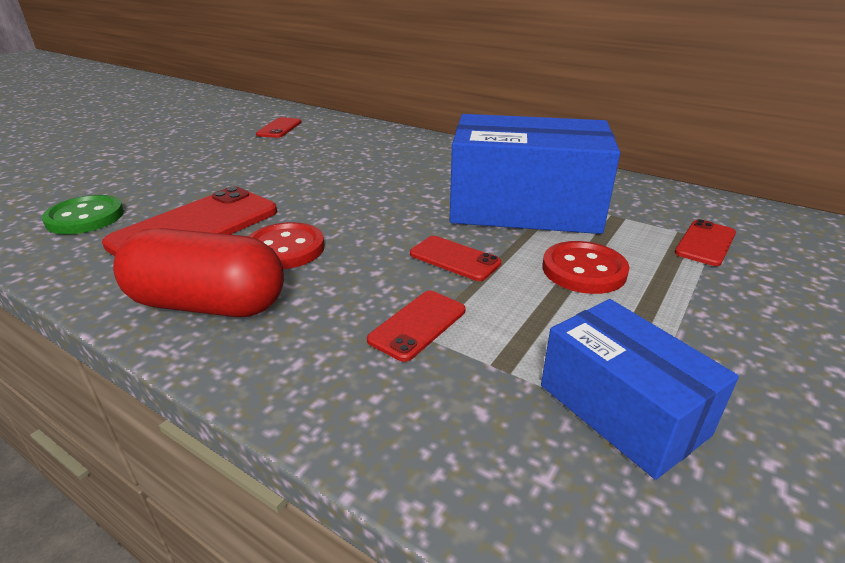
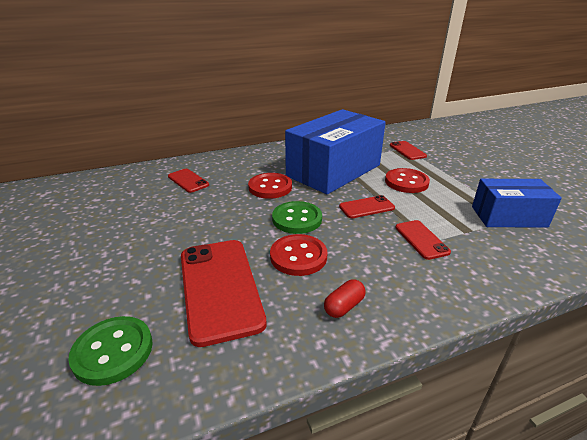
camera: 55 degrees left, 0 degrees up
red capsule [113,228,284,317] -> red capsule [324,279,366,318], size x0.42
red phone [256,117,302,138] -> red phone moved to [168,169,209,193]
none -> red button [248,173,292,199]
none -> green button [272,201,322,234]

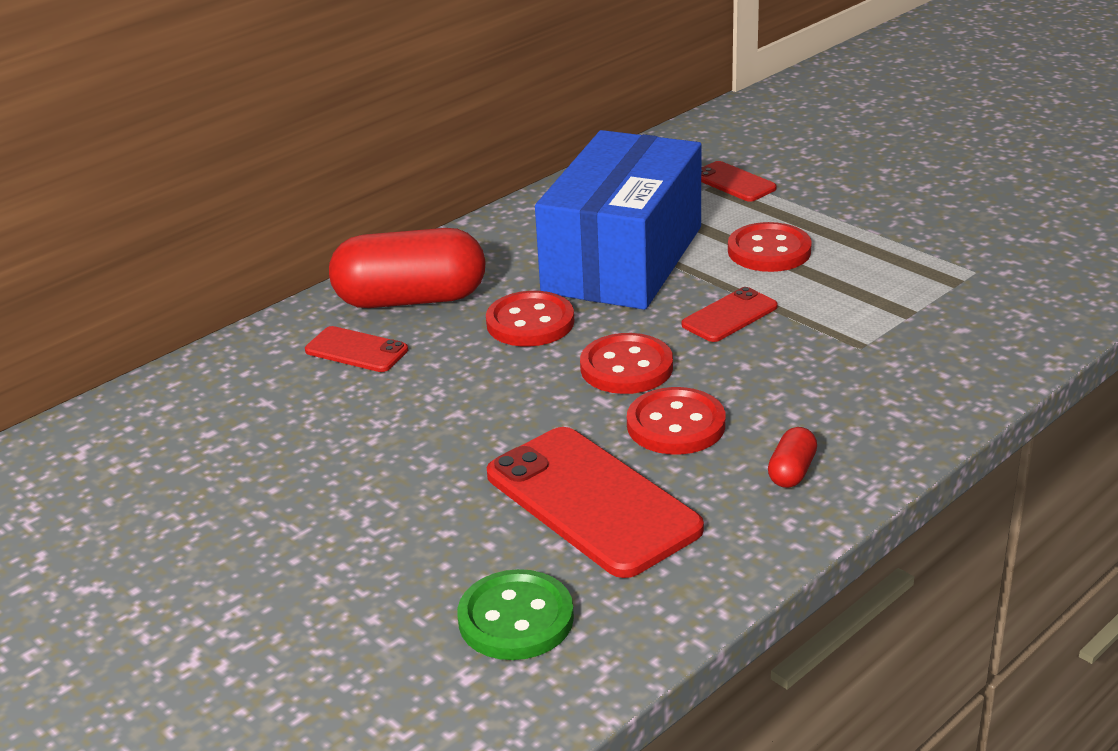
camera: 20 degrees left, 0 degrees up
green button [272,201,322,234] -> red button [580,333,673,394]
red phone [395,220,451,260] -> none
blue box [472,179,562,228] -> none
none -> red capsule [329,228,486,308]

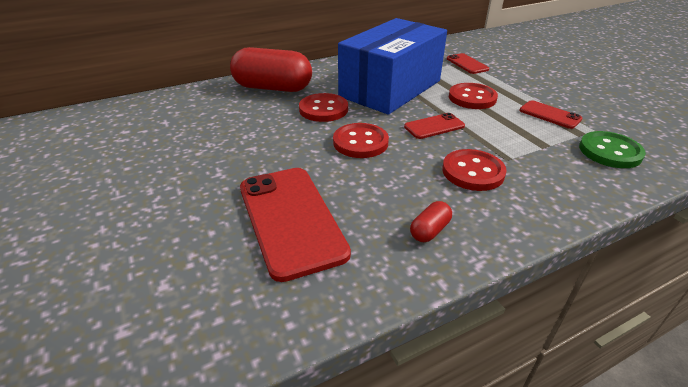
camera: 15 degrees right, 5 degrees up
red phone [305,326,408,372] -> red phone moved to [519,100,582,129]
green button [457,569,574,660] -> green button moved to [579,131,646,168]
red button [627,387,725,455] -> red button moved to [442,149,507,191]

